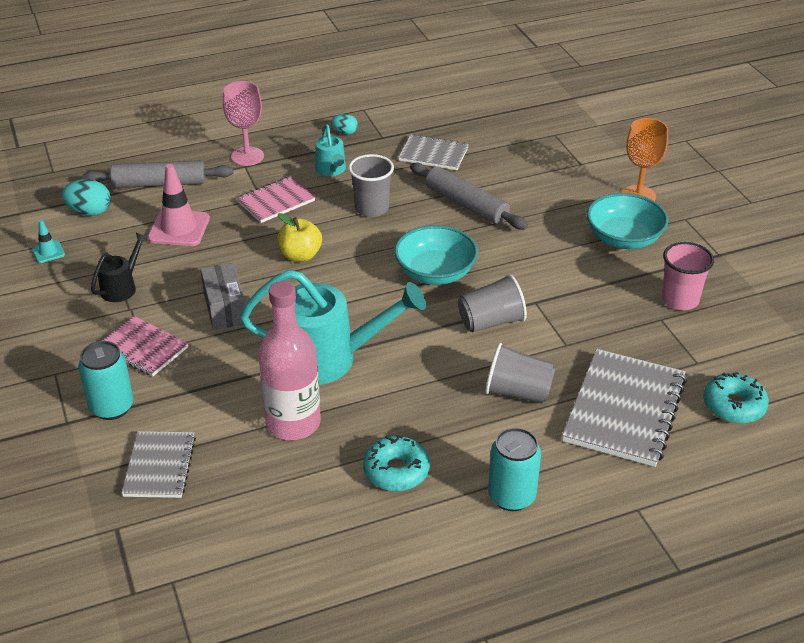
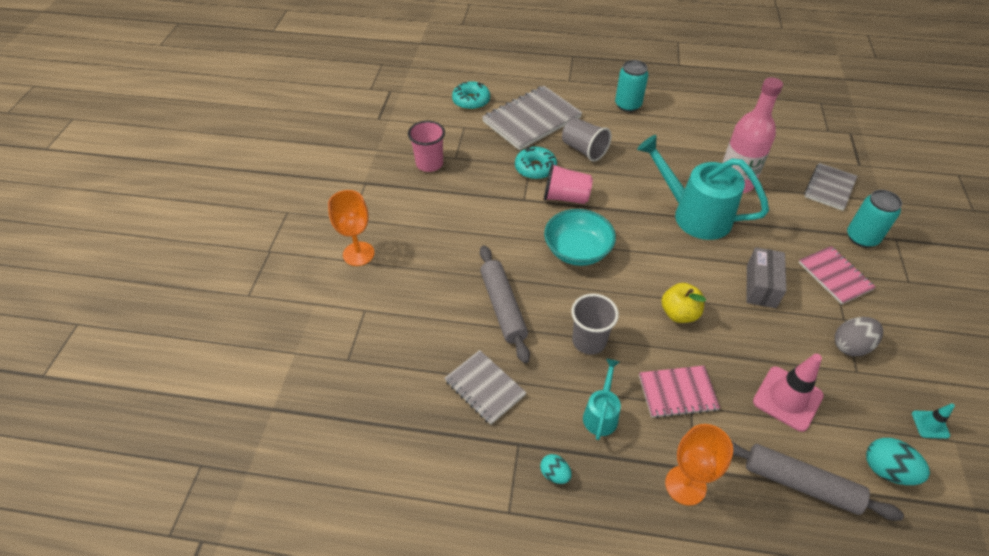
camera: 150 degrees left, 10 degrees up
black watering can [91,233,148,302] -> grey egg [835,317,883,356]
pink goblet [223,81,264,166] -> orange goblet [665,424,733,506]
turquoise donut [363,435,430,491] -> turquoise donut moved to [515,147,557,180]
grey cup [458,274,527,332] -> pink cup [544,163,593,204]
turquoise bowl [587,193,668,249] -> none

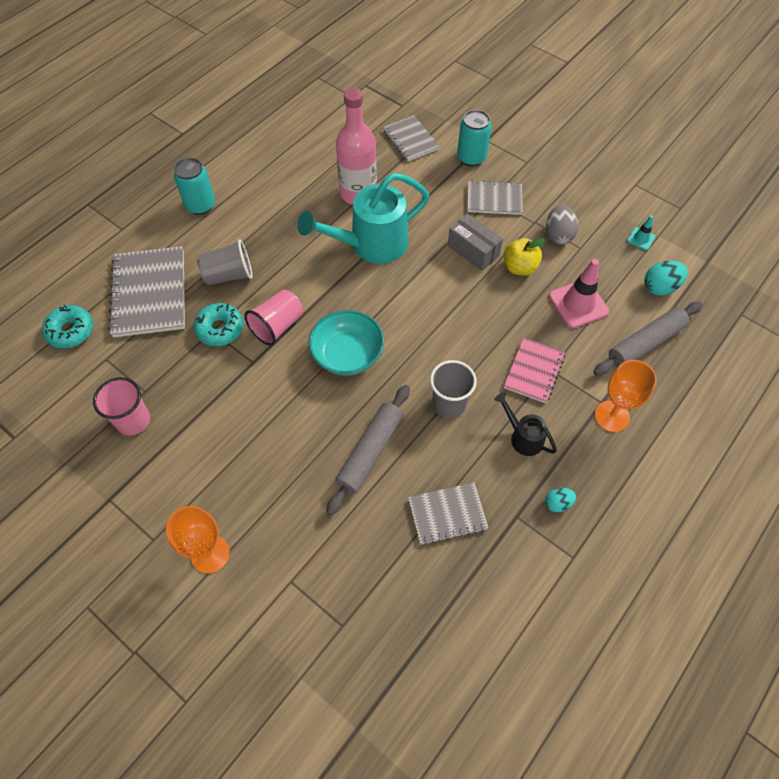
camera: 60 degrees left, 10 degrees up
grey rolling pin [480,245,530,363] -> grey rolling pin turned 75 degrees counterclockwise [326,385,410,515]
turquoise watering can [583,359,621,440] -> black watering can [494,392,557,456]
yellow apple [661,283,706,323] -> yellow apple moved to [504,238,545,276]
pink notebook [799,246,876,305] -> grey notebook [468,180,523,215]

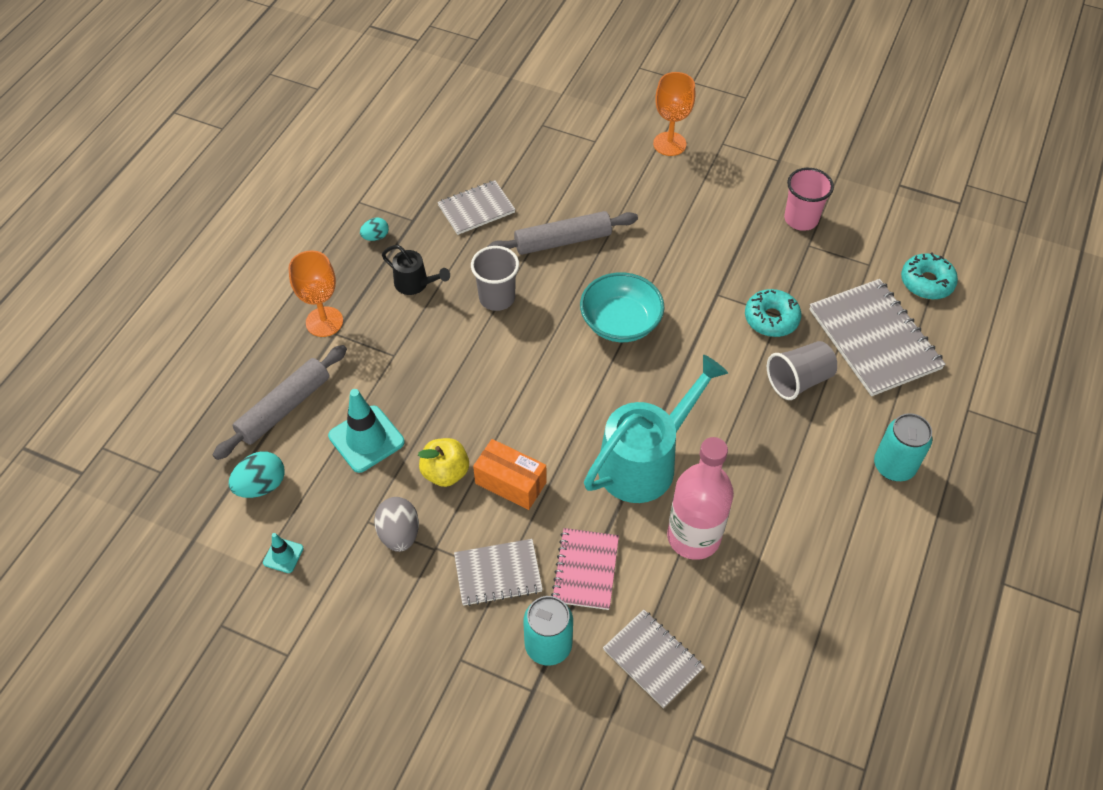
camera: 165 degrees right, 5 degrees down
pink cup [244,290,303,346] -> none
grey rolling pin [326,385,410,515] -> grey rolling pin turned 60 degrees clockwise [487,211,638,255]
grey box [448,214,503,271] -> orange box [473,439,546,510]
pink notebook [504,337,565,403] -> pink notebook moved to [551,528,619,610]
pink traffic cone [549,259,609,329] -> turquoise traffic cone [328,389,405,473]

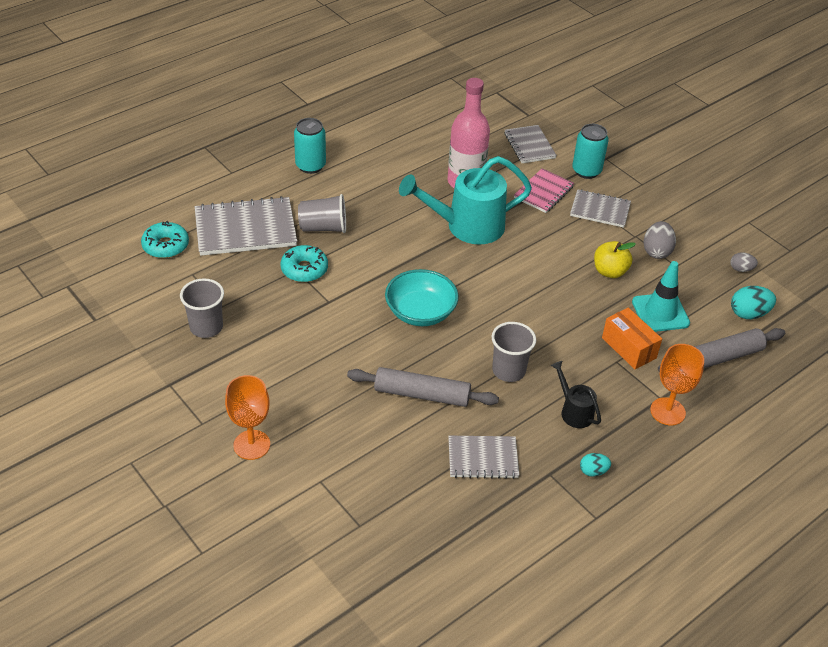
camera: 155 degrees left, 10 degrees down
turquoise traffic cone [263,533,304,573] -> grey egg [731,252,758,272]
orange box [473,439,546,510] -> orange box moved to [602,307,662,369]
pink cup [784,168,834,231] -> grey cup [180,278,224,338]
grey notebook [809,279,946,396] -> grey notebook turned 75 degrees clockwise [195,196,297,256]

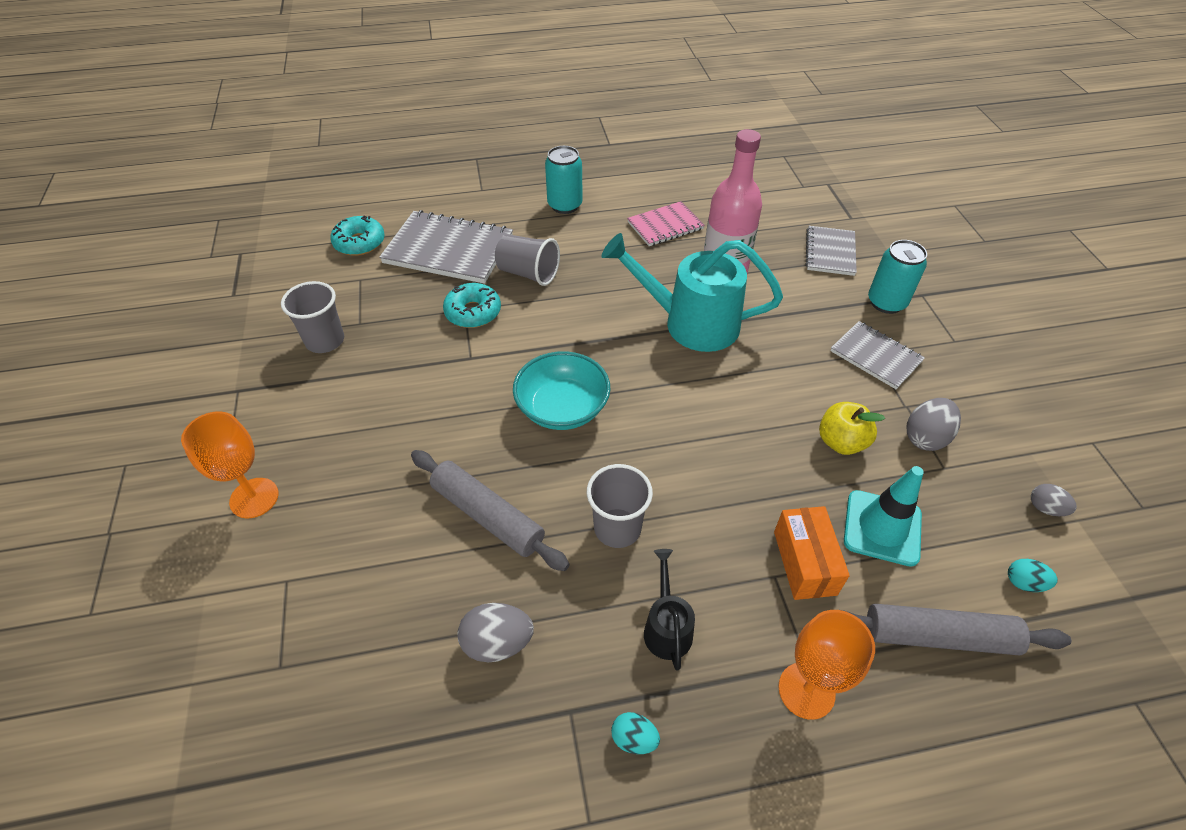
camera: 30 degrees right, 5 degrees up
grey notebook [448,436,519,479] -> grey egg [458,603,534,662]
pink notebook [514,168,574,213] -> pink notebook moved to [627,201,705,246]
turquoise egg [731,286,776,319] -> turquoise egg [1008,559,1058,592], size x0.61

